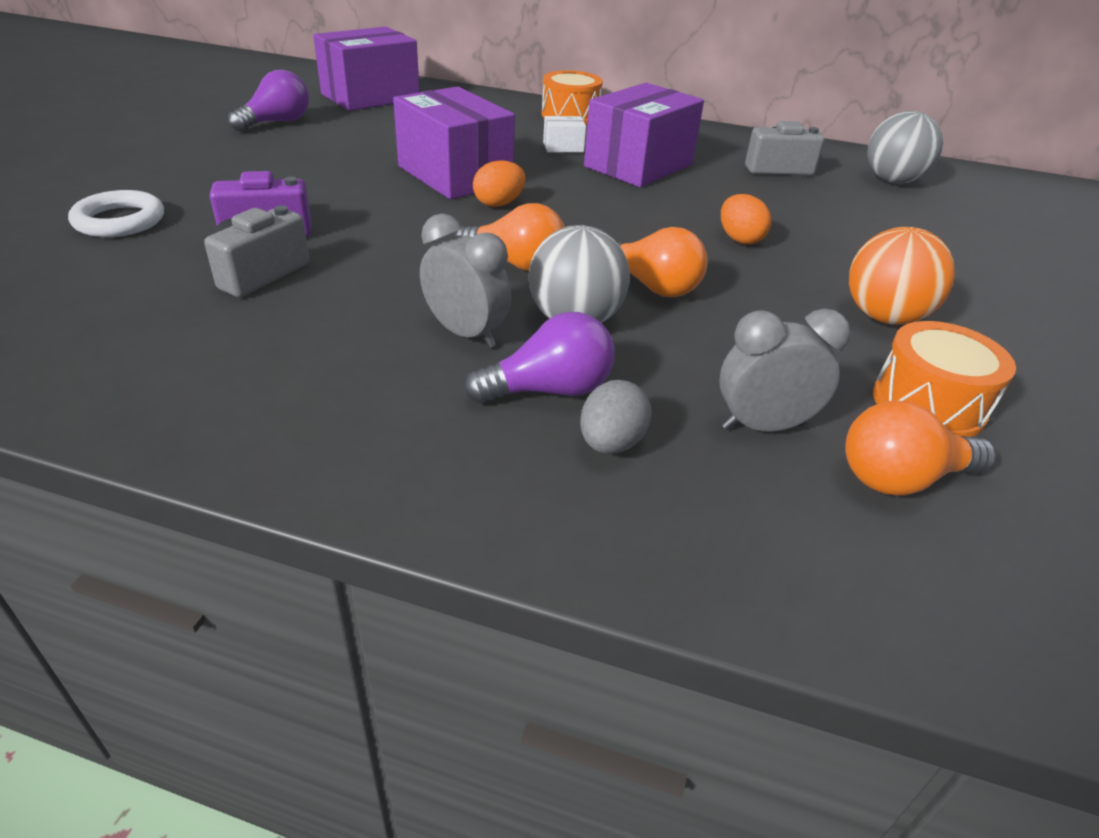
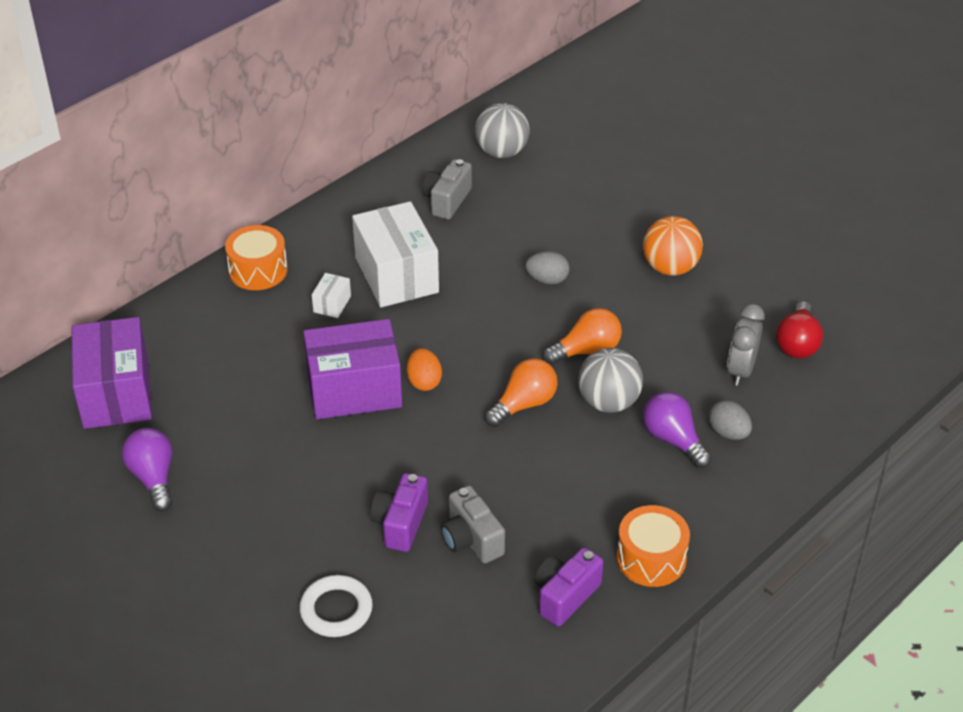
camera: 60 degrees left, 5 degrees up
grey clock [420,214,511,348] -> none
purple light bulb [464,312,615,404] -> purple light bulb turned 45 degrees counterclockwise [643,392,712,468]
purple box [584,83,704,187] -> white box [352,201,439,307]
orange egg [721,194,772,244] -> grey egg [525,251,569,284]
orange light bulb [845,400,997,495] -> red light bulb [776,302,823,359]
orange drum [873,321,1016,437] -> orange drum moved to [617,505,690,587]
none -> purple camera [535,547,603,626]

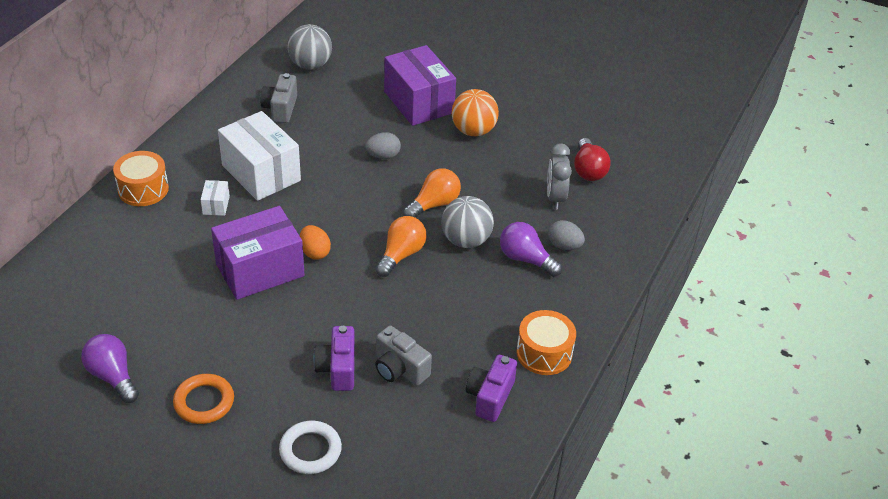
camera: 20 degrees left, 0 degrees up
purple box [72,317,152,429] -> purple box moved to [384,45,456,126]
none -> orange ring [173,374,234,424]

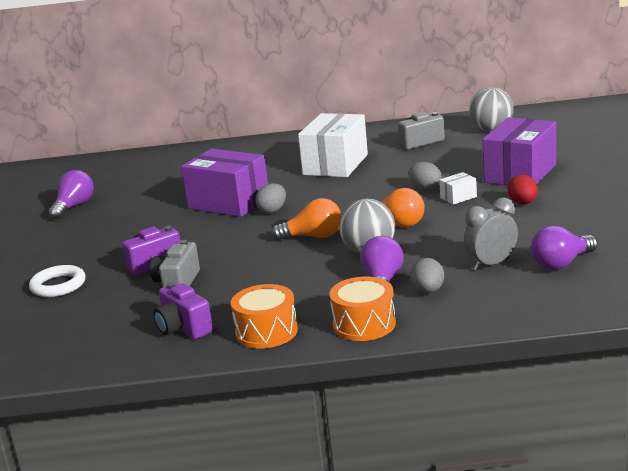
camera: 65 degrees right, 20 degrees down
orange drum [113,151,169,206] -> orange drum moved to [329,277,396,341]
orange ring [173,374,234,424] -> none
white box [201,180,230,216] -> white box moved to [439,172,477,205]
orange egg [300,225,331,260] -> grey egg [255,183,286,213]
orange ball [452,89,499,136] -> red egg [508,175,538,204]
purple camera [466,355,517,422] -> purple camera turned 120 degrees counterclockwise [153,282,213,339]
red light bulb [574,138,611,181] -> purple light bulb [531,226,598,270]

